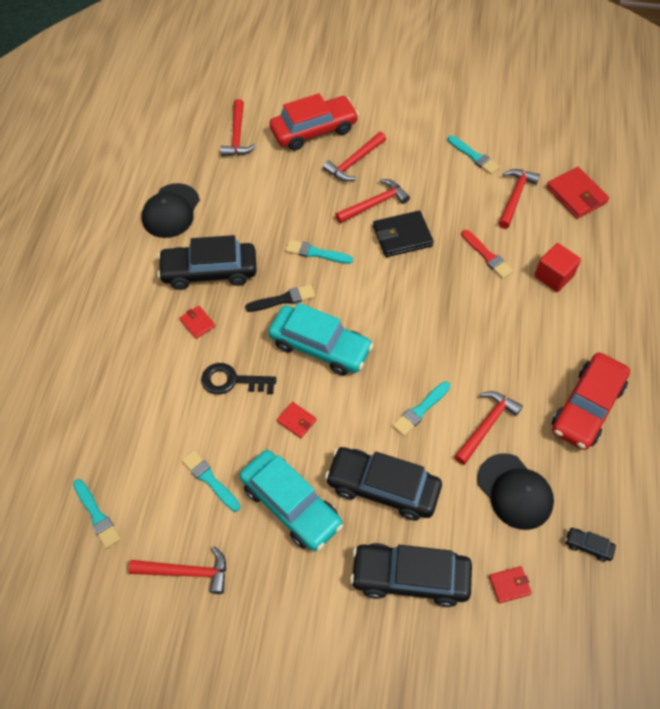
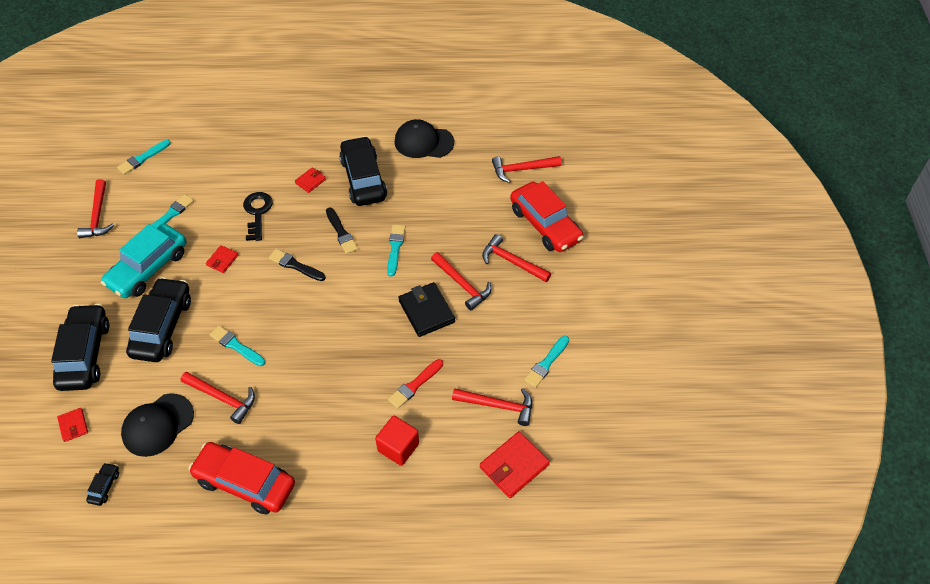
camera: 80 degrees right, 5 degrees down
turquoise car [268,303,373,375] -> black brush [268,249,326,281]

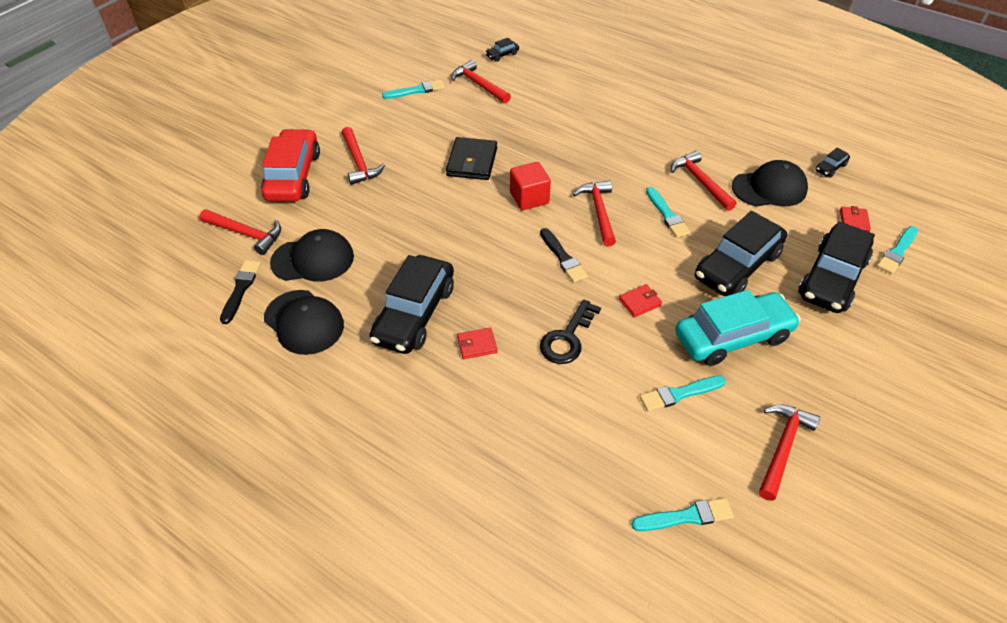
camera: 145 degrees left, 5 degrees down
red car [188,442,295,515] -> none
black brush [326,207,358,254] -> black brush moved to [220,260,261,324]
red cube [375,416,419,466] -> red cube moved to [510,162,551,210]
turquoise brush [387,224,405,276] -> turquoise brush moved to [877,226,918,274]
red brush [388,359,443,409] -> none
red hammer [431,252,491,311] -> red hammer moved to [573,180,616,247]
red wallet [480,431,550,498] -> black car [485,38,519,62]
none -> black cap [270,229,354,282]

